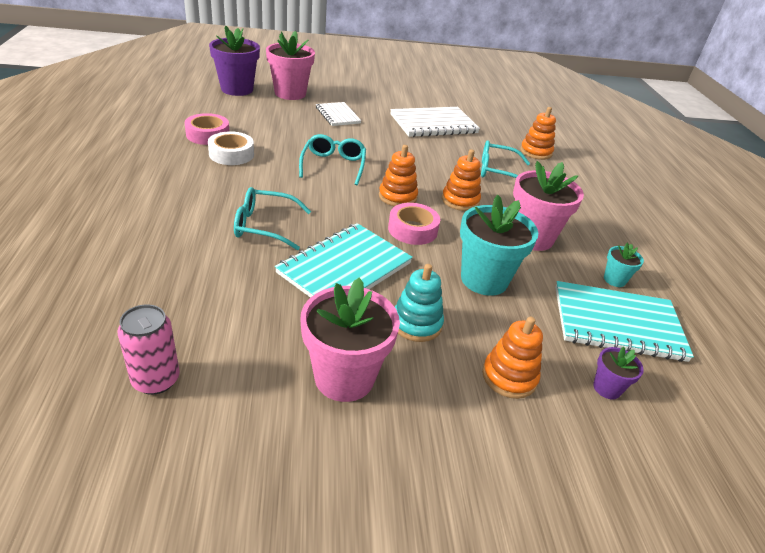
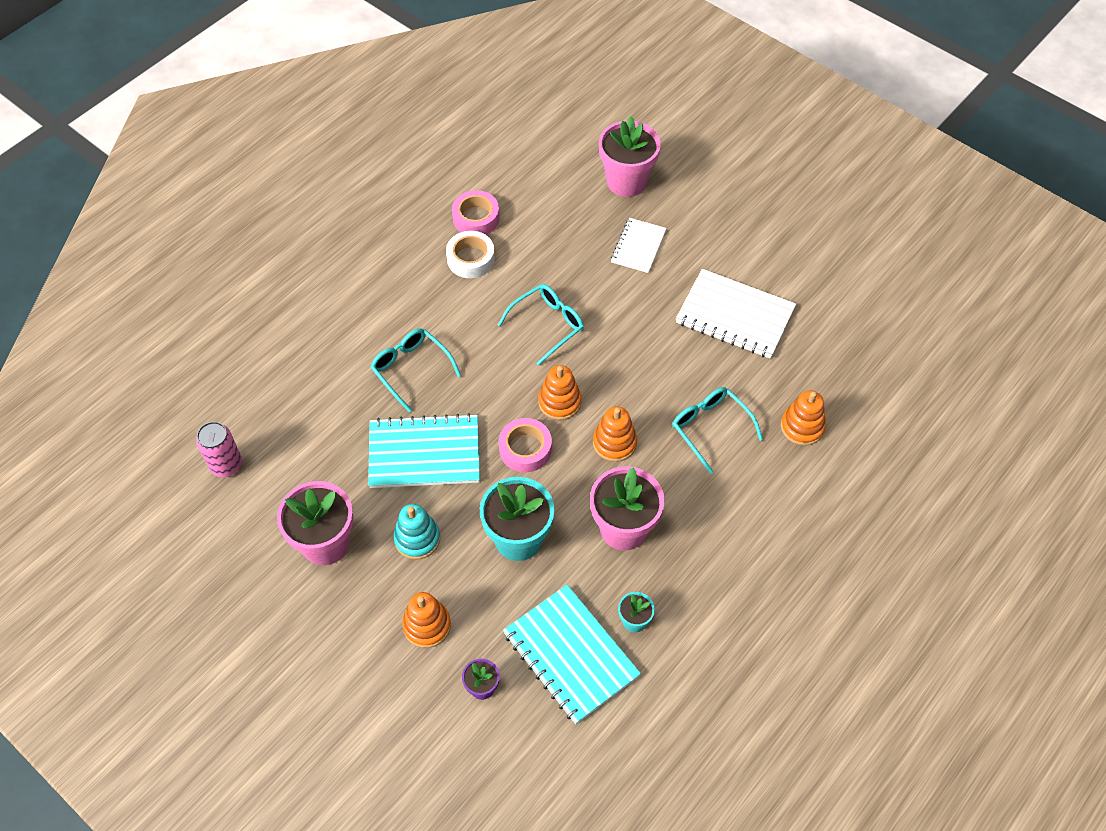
camera: 50 degrees right, 20 degrees up
purple flower pot [209,25,260,96] -> none

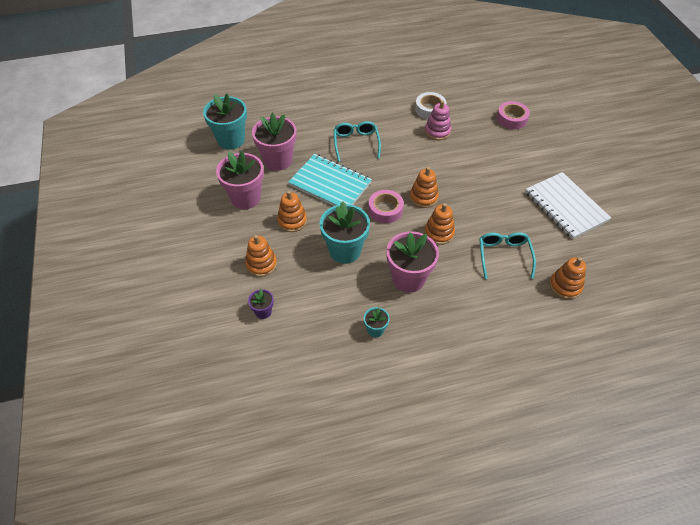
camera: 35 degrees right, 5 degrees down
pink can [196,421,242,477] -> turquoise flower pot [203,94,247,150]
turquoise stacking toy [393,504,440,560] -> orange stacking toy [277,191,307,232]
pink tape [452,190,500,235] -> pink tape moved to [497,101,530,129]
turquoise glasses [498,284,584,365] -> none
turquoise notebook [503,585,641,724] -> none
pink flower pot [599,116,661,197] -> pink flower pot moved to [252,113,296,171]
white notebook [611,218,667,273] -> none
none -> pink stacking toy [425,100,451,140]

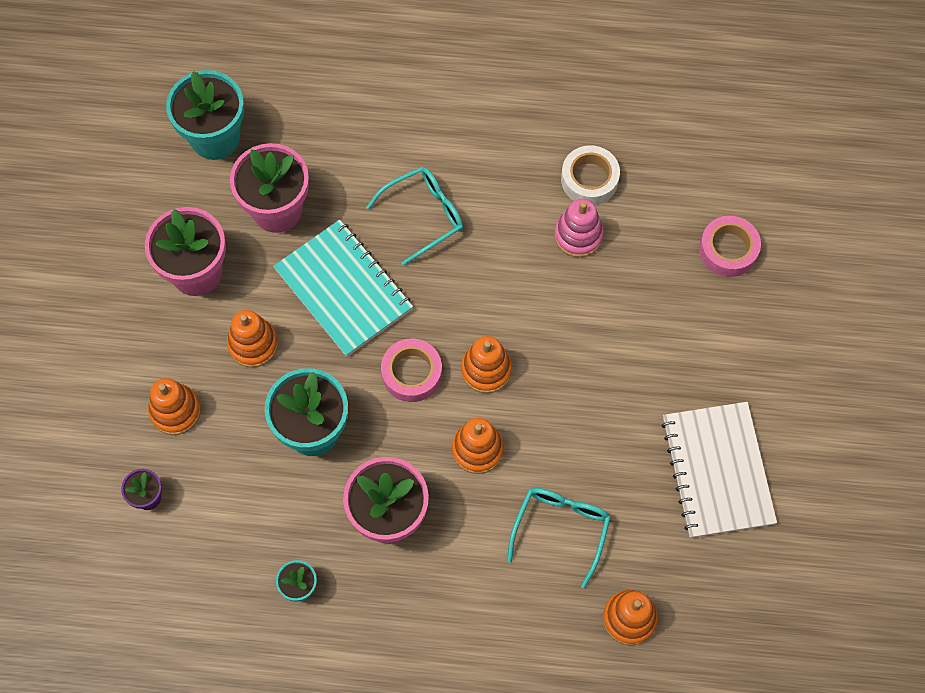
camera: 20 degrees right, 15 degrees up
turquoise glasses [334,121,381,162] -> turquoise glasses turned 45 degrees clockwise [366,167,463,265]

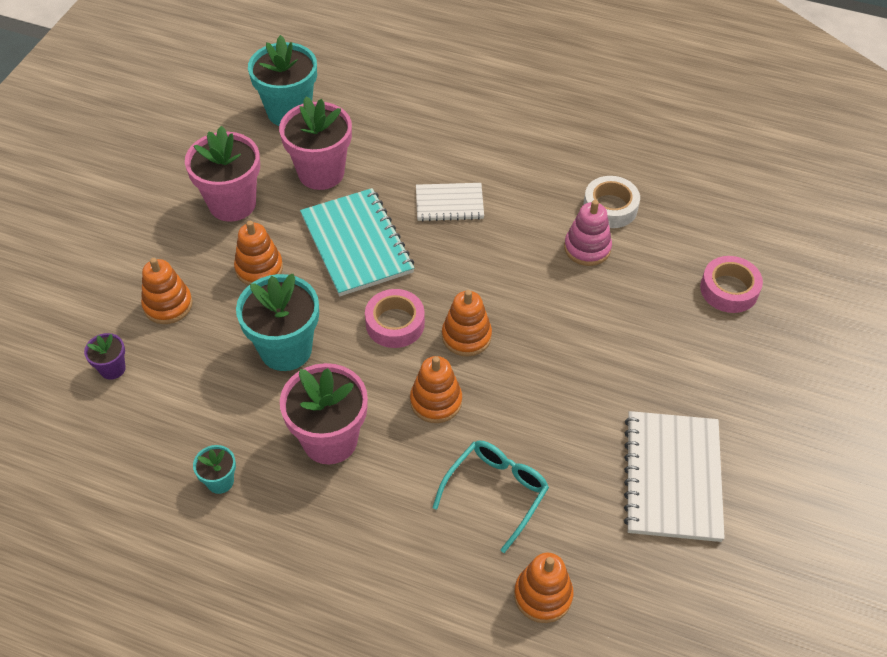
camera: 15 degrees right, 15 degrees down
turquoise glasses [366,167,463,265] -> white notebook [416,183,484,222]

